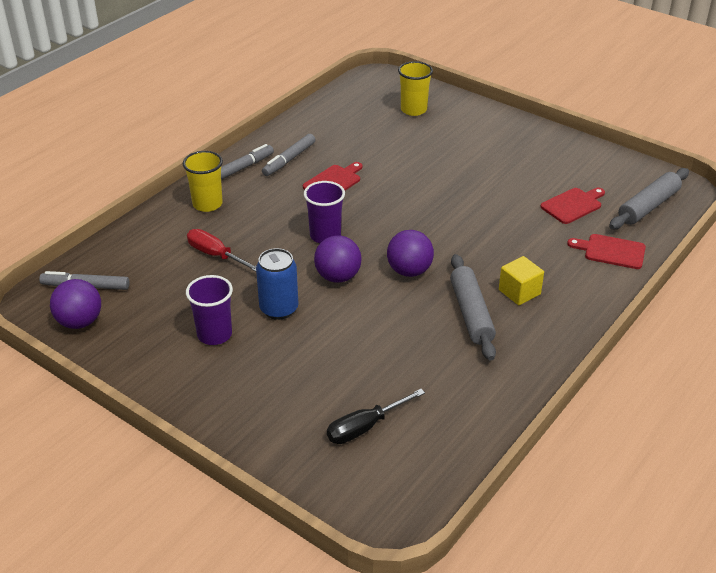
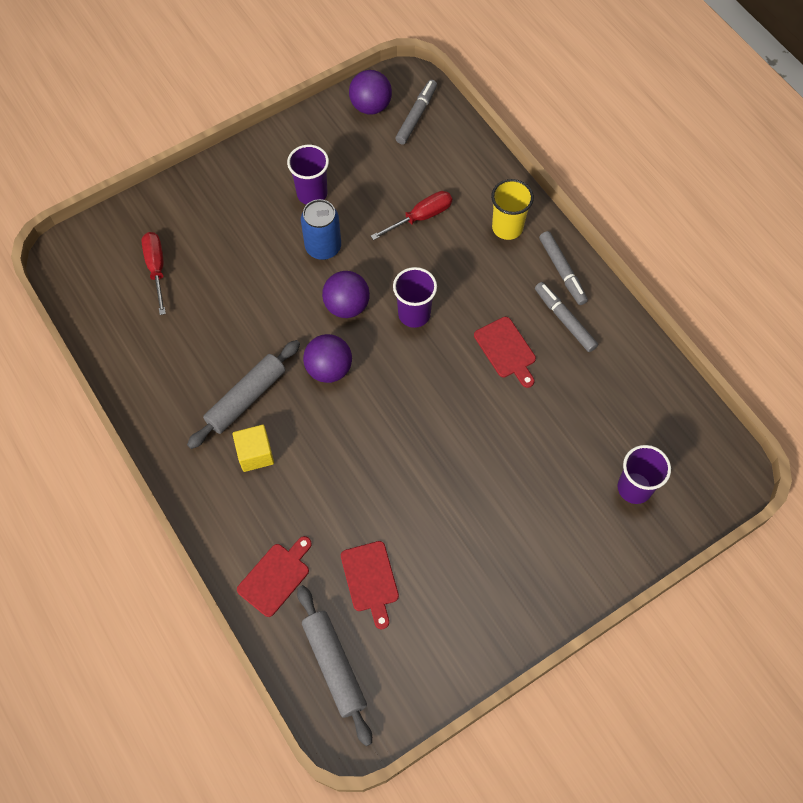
camera: 110 degrees right, 25 degrees up
black screwdriver [327,389,425,444] -> red screwdriver [142,232,166,315]
yellow cup [398,61,433,116] -> purple cup [617,445,671,504]
grey rolling pin [450,254,496,361] -> grey rolling pin turned 60 degrees counterclockwise [187,340,300,449]

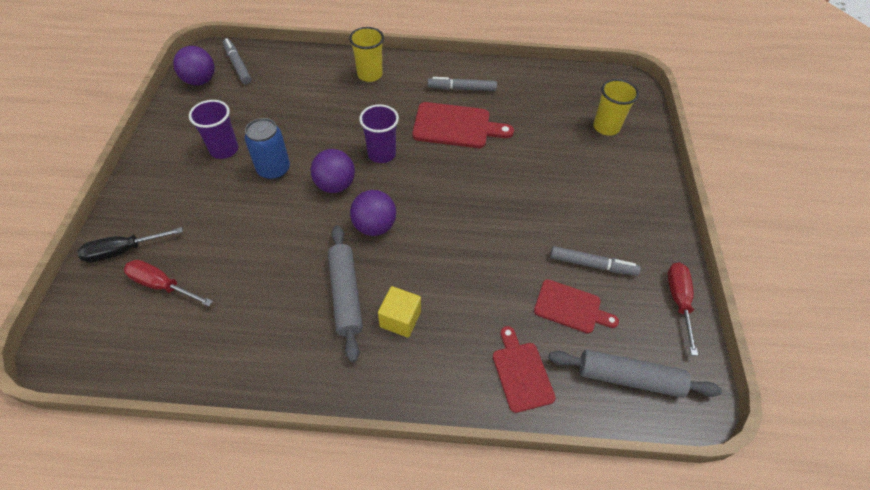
camera: 55 degrees left, 10 degrees down
red screwdriver [371,191,452,240] -> red screwdriver moved to [667,262,698,356]
red cutting board [474,317,536,388] -> red cutting board [413,102,514,148], size x1.53
grey marker [539,231,588,305] -> grey marker moved to [550,246,641,276]
purple cup [617,445,671,504] -> yellow cup [593,79,639,136]
none -> black screwdriver [77,227,183,263]

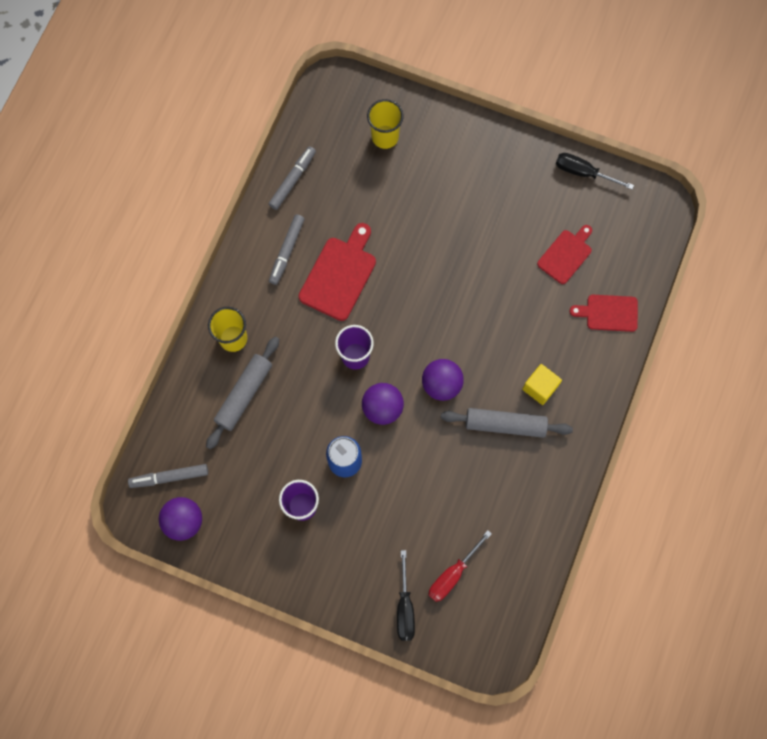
camera: 70 degrees left, 20 degrees up
grey rolling pin [549,350,722,398] -> grey rolling pin moved to [206,336,279,450]
grey marker [550,246,641,276] -> grey marker moved to [269,146,316,210]
red screwdriver [667,262,698,356] -> black screwdriver [556,153,634,189]

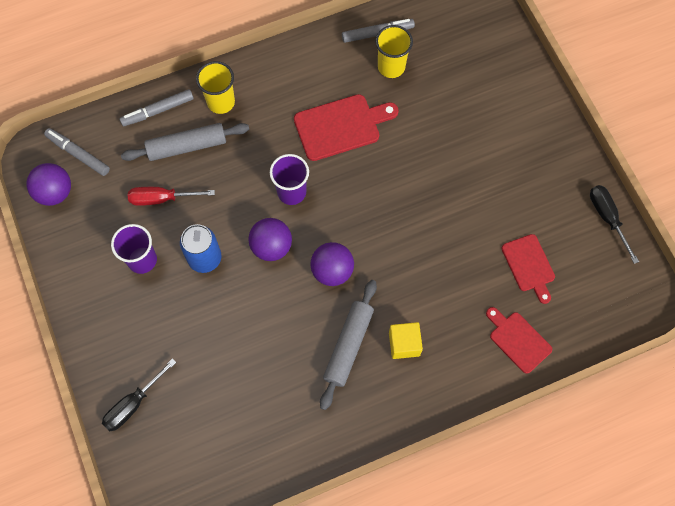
camera: 45 degrees right, 5 degrees down
grey marker [269,214,305,285] -> grey marker moved to [119,89,194,126]
yellow cup [367,99,404,149] -> yellow cup moved to [375,25,413,78]
red screwdriver [428,530,492,602] -> red screwdriver moved to [128,187,215,206]
grey rolling pin [441,408,573,438] -> grey rolling pin turned 60 degrees clockwise [320,280,377,410]
red cutting board [537,225,592,284] -> red cutting board turned 75 degrees clockwise [502,234,555,304]

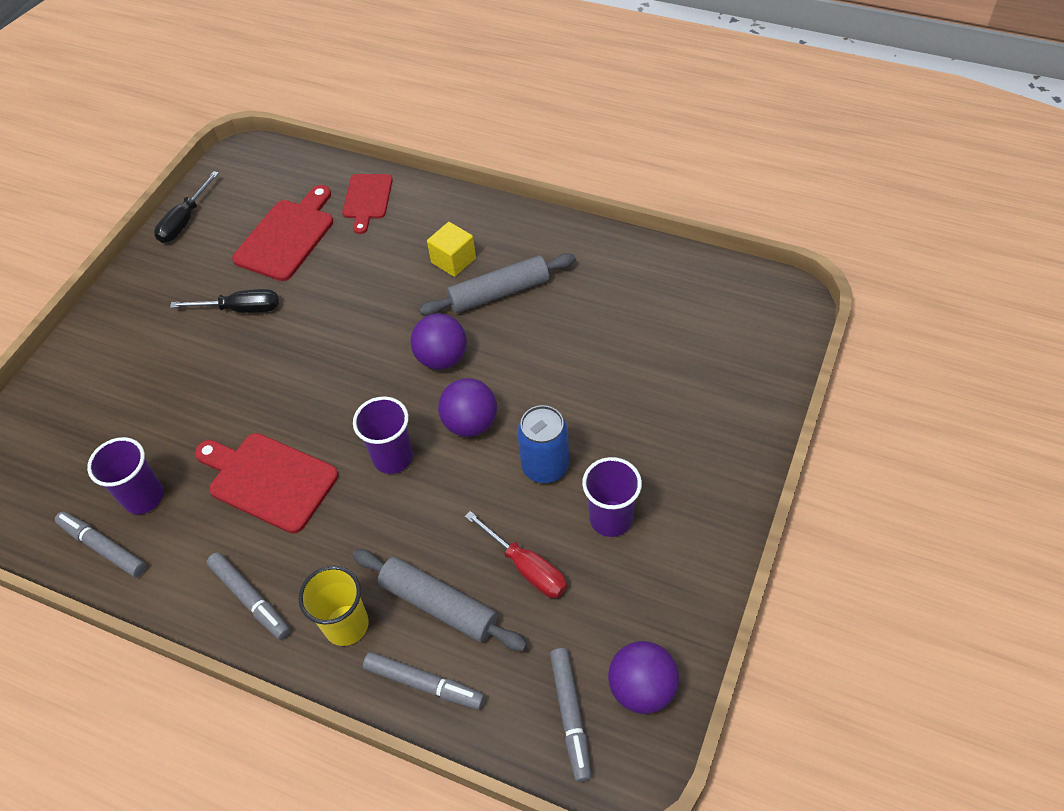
camera: 130 degrees left, 15 degrees down
black screwdriver [102,358,176,431] -> black screwdriver moved to [170,289,279,313]
yellow cup [375,25,413,78] -> purple cup [87,437,164,514]
red cutting board [502,234,555,304] -> red cutting board [232,185,333,281], size x1.53
none -> grey marker [206,552,290,640]

